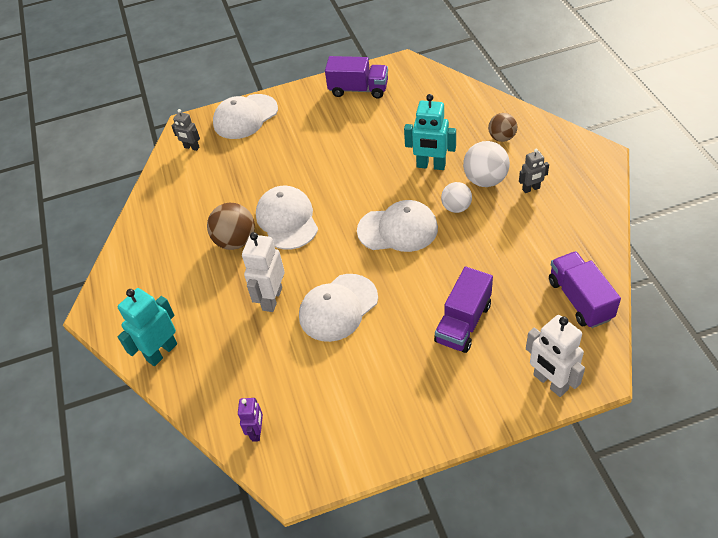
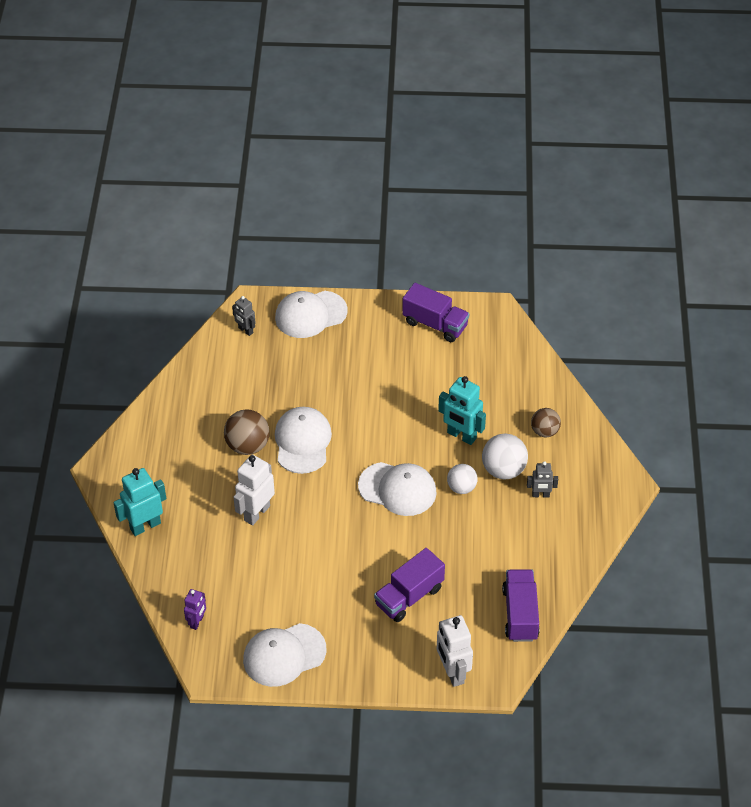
camera: 15 degrees right, 0 degrees up
white cap [299,274,378,342] -> white cap moved to [243,623,326,687]

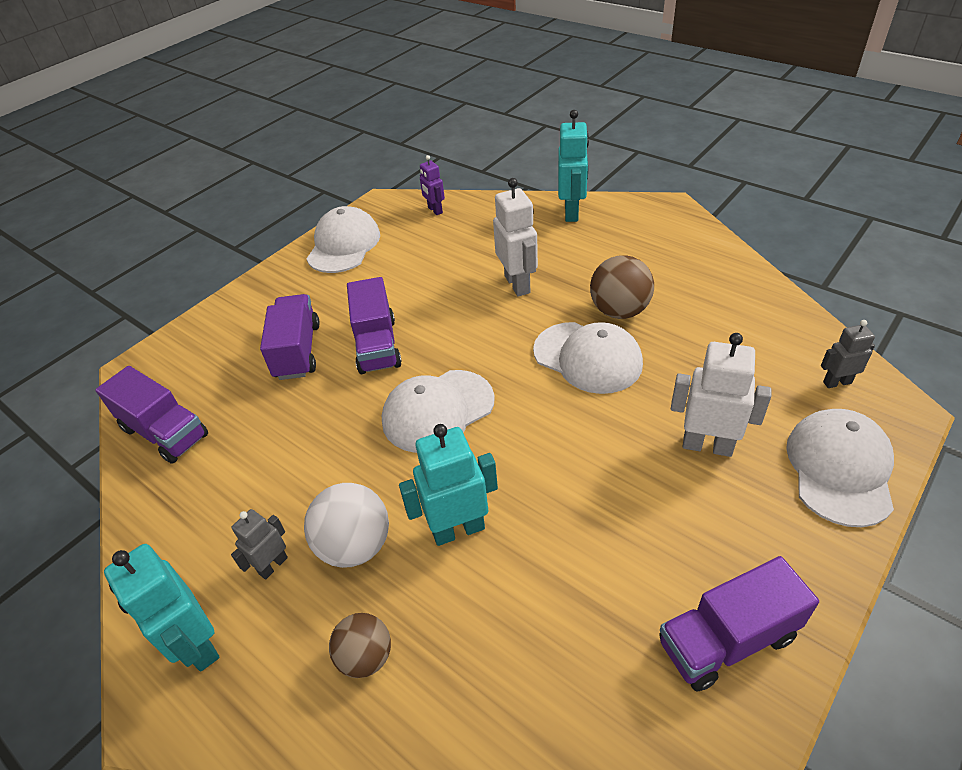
camera: 130 degrees right, 5 degrees down
white robot [437,615,473,687] -> white robot moved to [671,333,772,457]
white ball [447,464,478,494] -> none
none -> turquoise robot [104,544,219,671]
none -> purple truck [347,277,402,374]

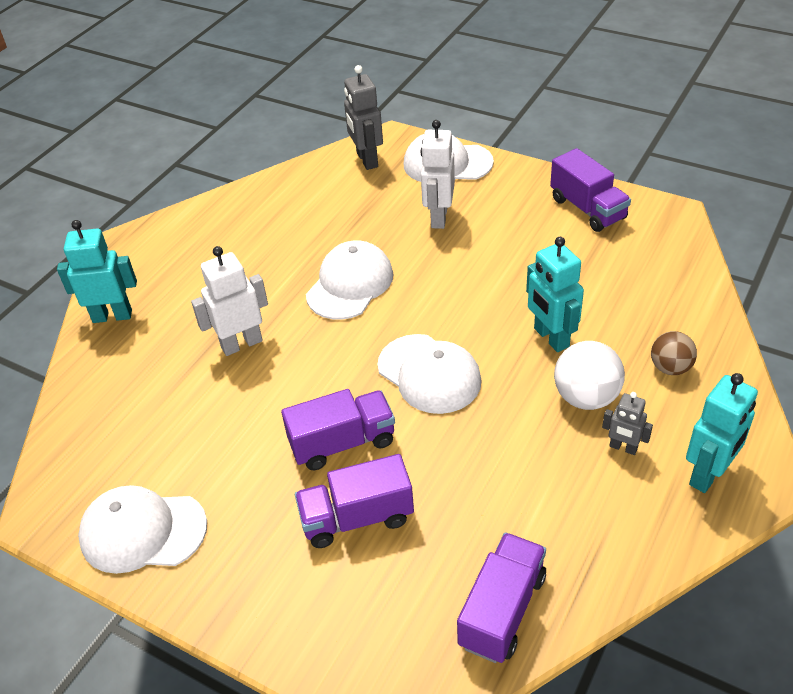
camera: 100 degrees left, 0 degrees up
purple robot [420,155,445,215] -> none
brown ball [590,255,654,319] -> none
grey robot [821,320,875,388] -> grey robot [344,65,383,170], size x1.72

